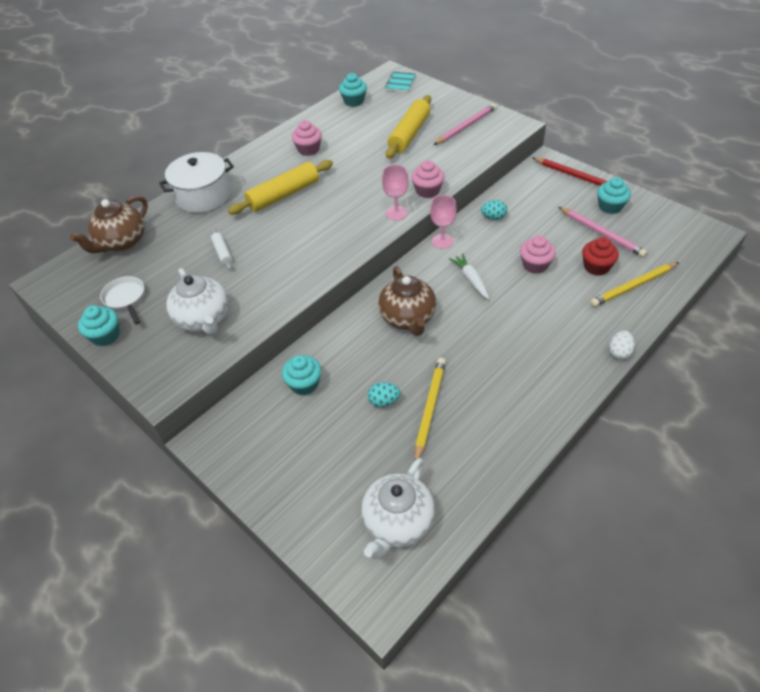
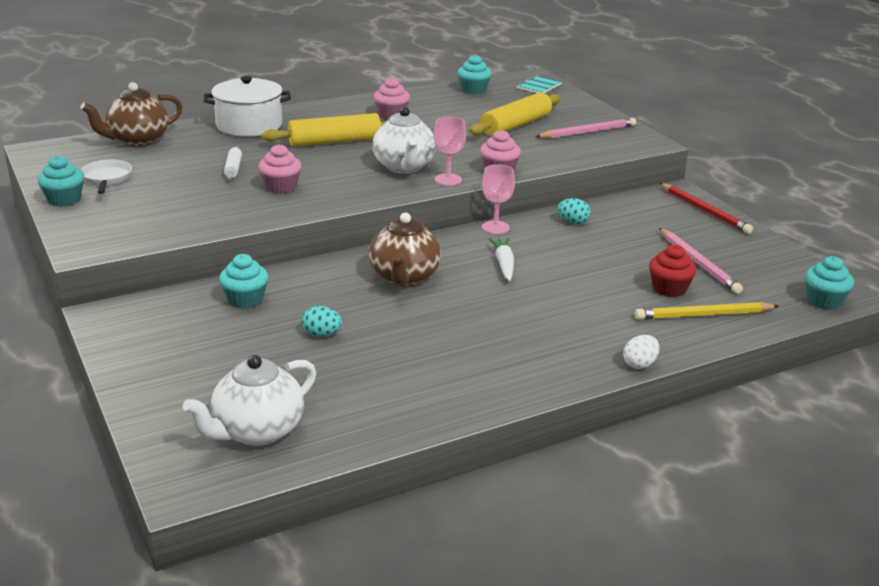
camera: 15 degrees right, 20 degrees down
white teapot [166,268,229,335] -> white teapot moved to [372,107,436,173]
yellow pencil [415,358,446,460] -> none
pink cupcake [520,235,556,274] -> pink cupcake moved to [258,144,301,193]
turquoise cupcake [597,177,631,214] -> turquoise cupcake moved to [805,256,854,309]

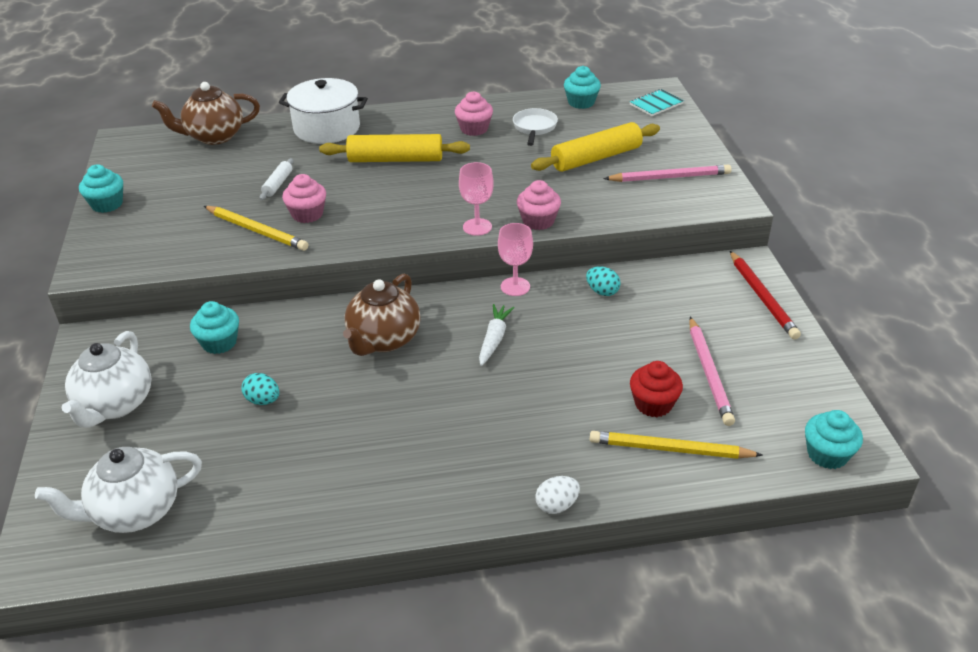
camera: 20 degrees right, 10 degrees up
white pan [81,160,132,194] -> white pan moved to [513,108,558,146]
white teapot [372,107,436,173] -> white teapot moved to [61,331,151,428]
none -> yellow pencil [204,206,308,251]

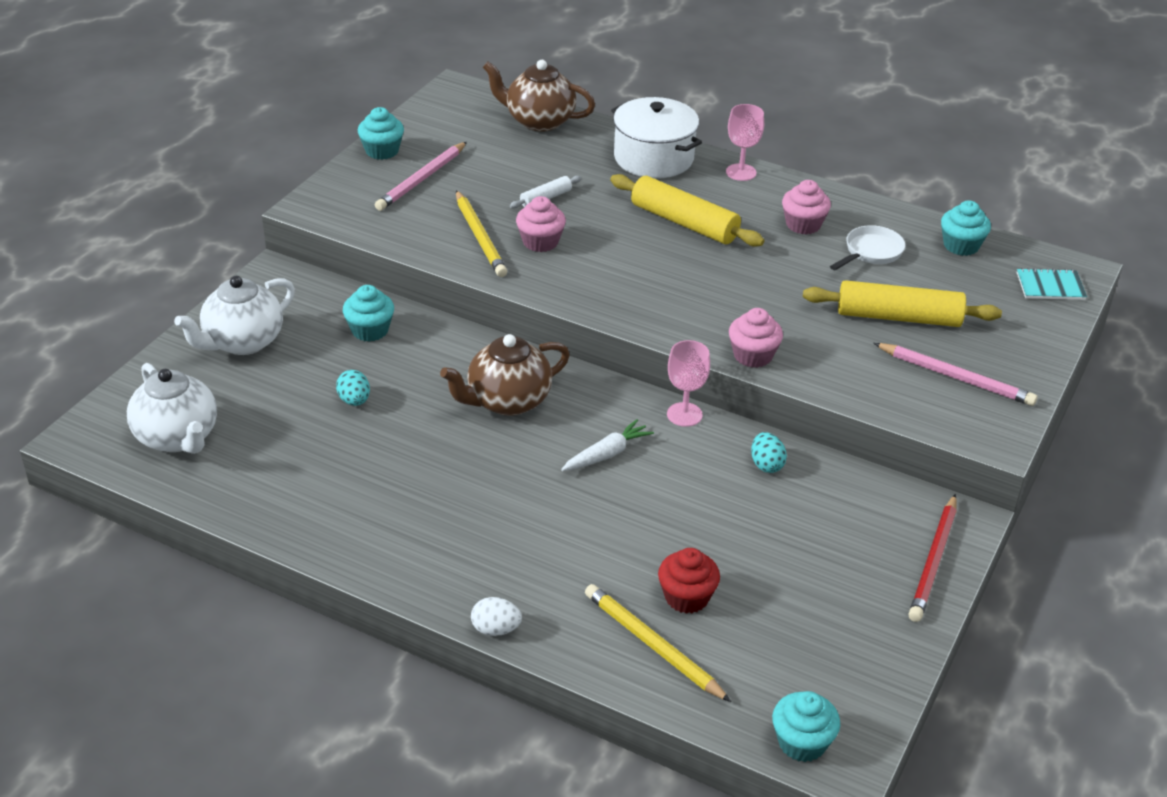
camera: 35 degrees right, 0 degrees up
white teapot [35,447,202,533] -> white teapot turned 135 degrees counterclockwise [127,363,217,454]
pink goblet [459,162,494,236] -> pink goblet moved to [726,104,764,181]
pink pencil [689,317,735,426] -> pink pencil moved to [375,142,467,211]

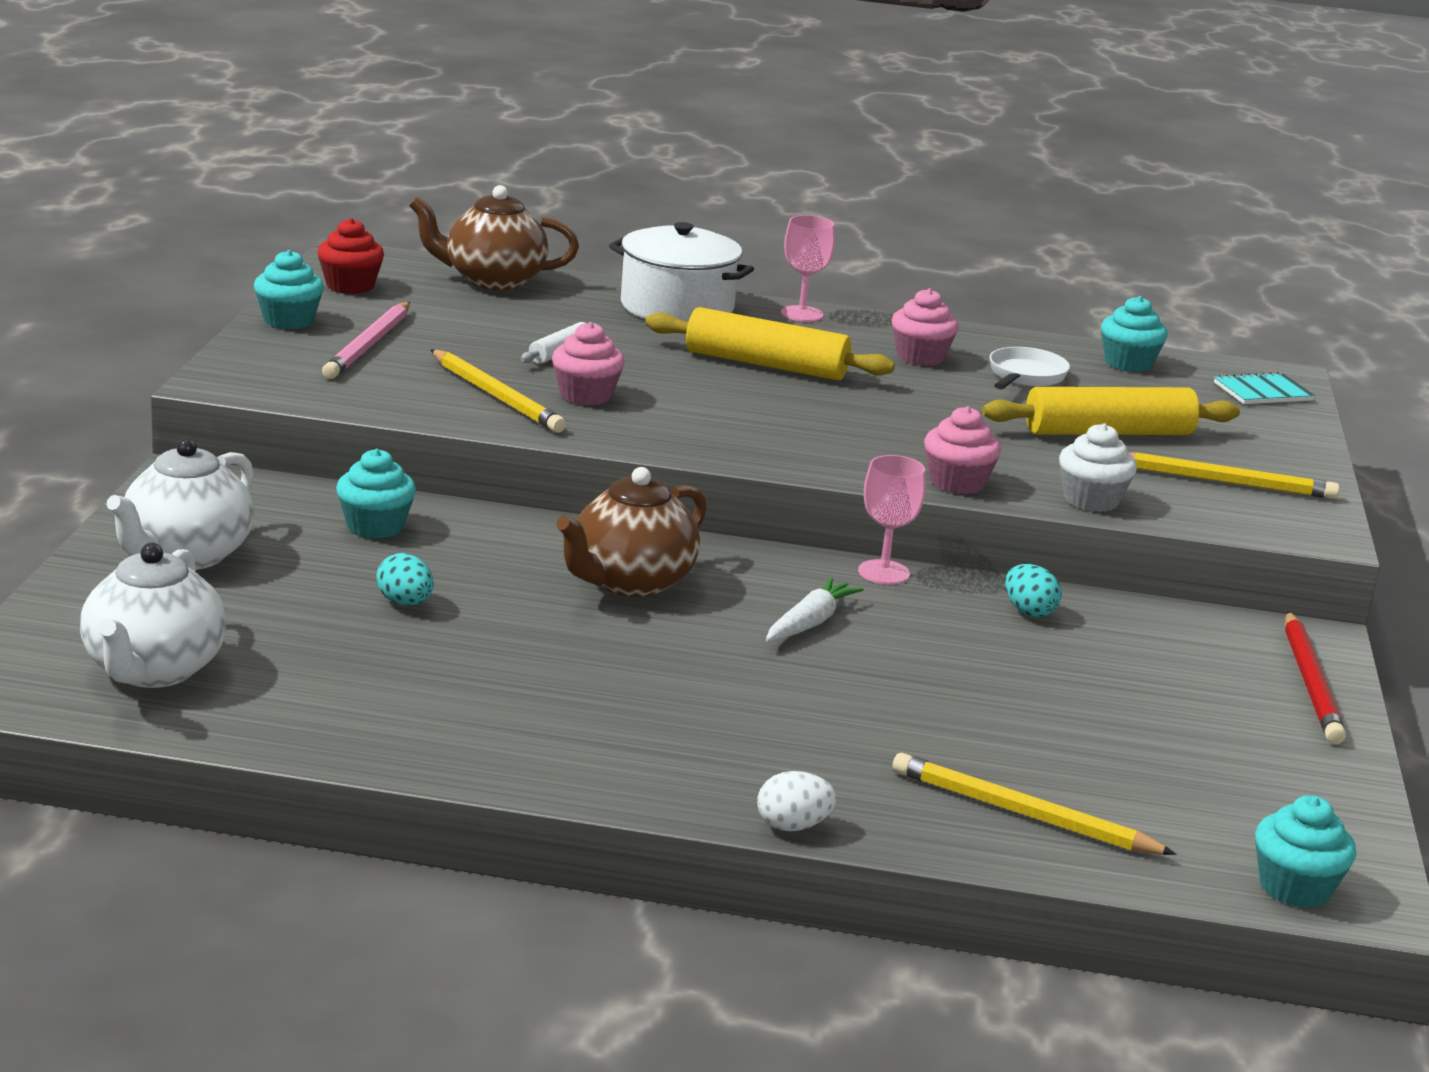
camera: 20 degrees left, 15 degrees down
white teapot [127,363,217,454] -> white teapot turned 60 degrees clockwise [80,543,227,688]
red cupcake [658,548,720,614] -> red cupcake moved to [317,218,384,294]
pink pencil [874,343,1037,406] -> yellow pencil [1130,452,1340,499]
none -> white cupcake [1059,423,1137,512]

